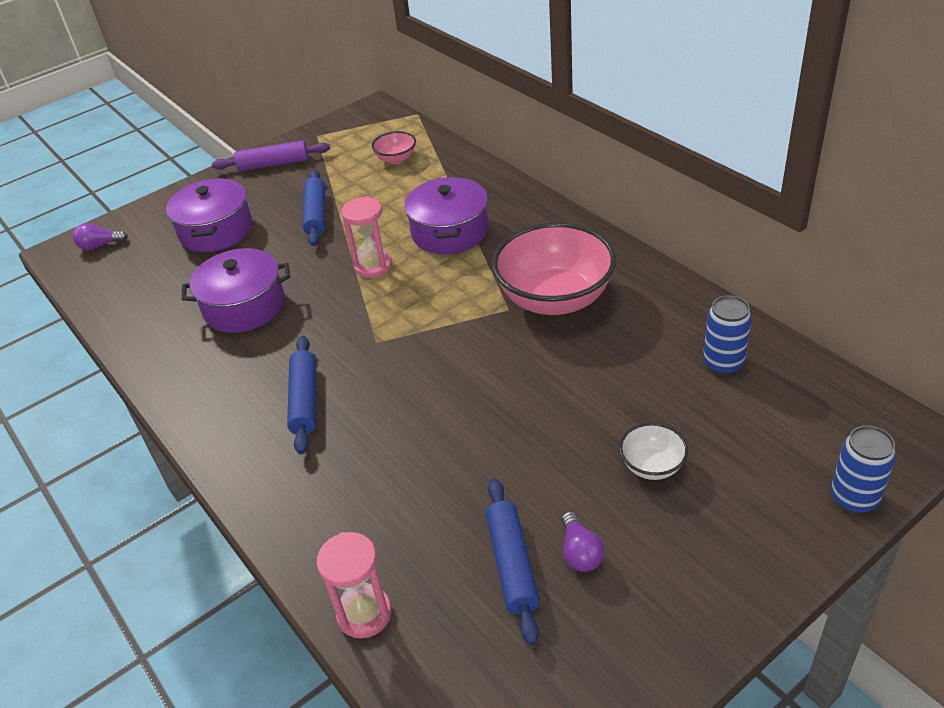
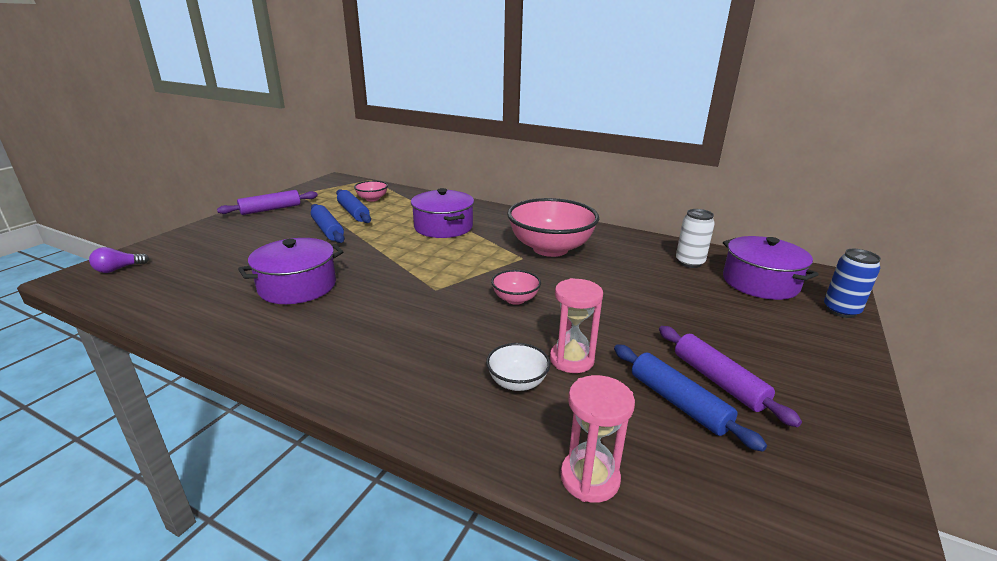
camera: 30 degrees left, 15 degrees down
purple pot [166,178,253,252] -> purple pot moved to [723,236,819,300]
blue rolling pin [287,336,316,454] -> blue rolling pin moved to [336,189,371,223]
pink hourglass [341,196,392,278] -> pink hourglass moved to [550,278,603,373]
purple light bulb [561,511,604,572] -> purple rolling pin [659,326,802,427]
white bowl [619,423,688,480] -> white bowl moved to [486,343,550,391]
blue can [703,295,752,375] -> white can [676,209,715,268]
none -> pink bowl [491,270,541,305]

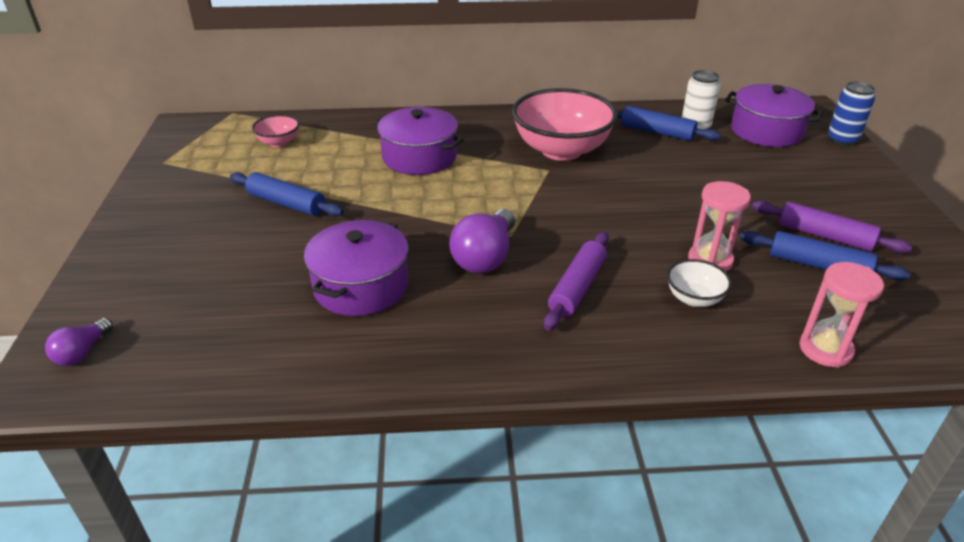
camera: 30 degrees left, 10 degrees up
purple rolling pin [217,190,318,215] -> purple rolling pin moved to [544,232,609,331]
blue rolling pin [336,189,371,223] -> blue rolling pin moved to [617,106,720,141]
pink bowl [491,270,541,305] -> none
none -> purple light bulb [449,209,515,273]

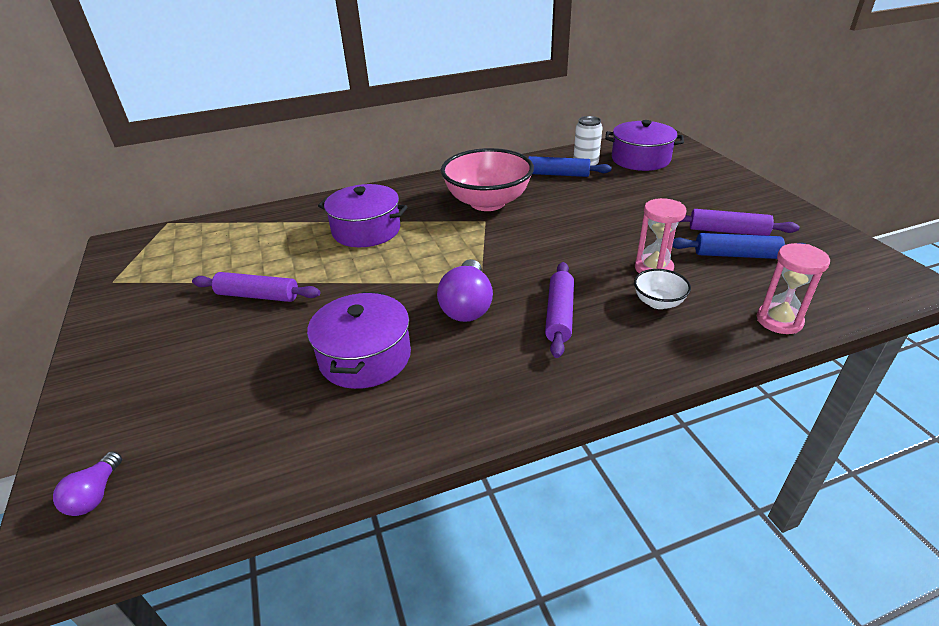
camera: 15 degrees left, 0 degrees up
blue rolling pin [230,172,344,217] -> purple rolling pin [192,272,320,302]
pink bowl [252,115,300,147] -> none
blue can [828,81,875,146] -> none

